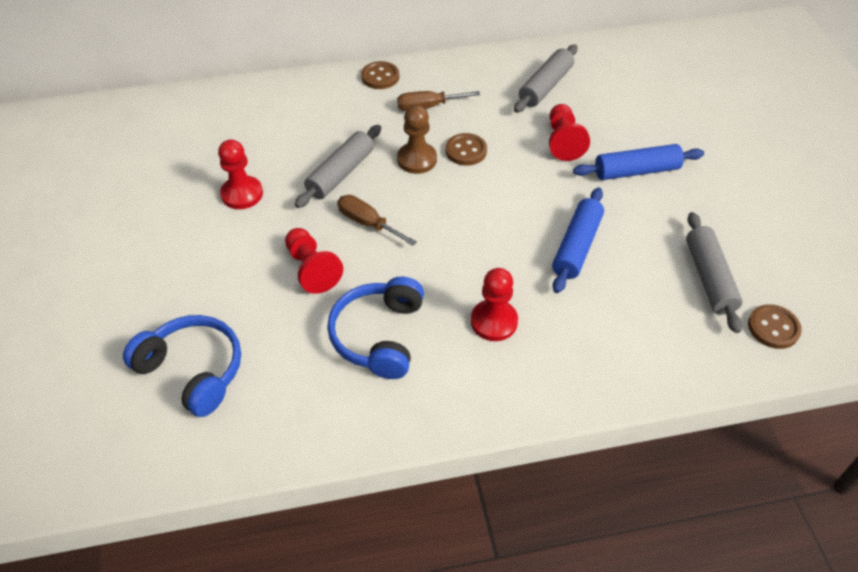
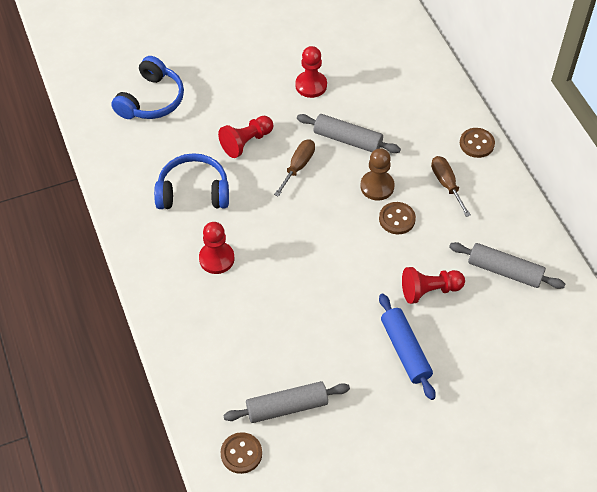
camera: 80 degrees right, 5 degrees up
blue rolling pin [552,187,604,293] -> none

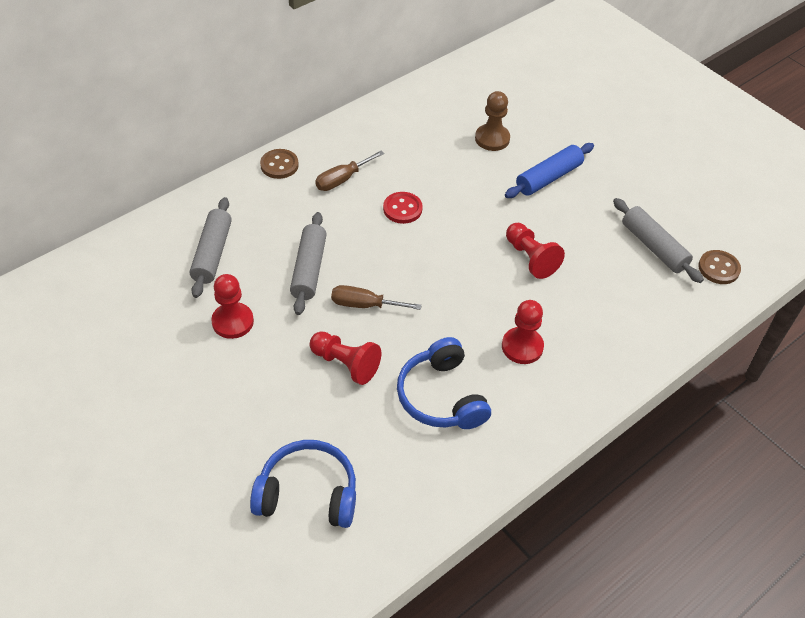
camera: 110 degrees left, 5 degrees down
brown pawn [360,148,395,201] -> brown pawn moved to [475,91,510,151]
brown button [379,202,416,234] -> red button [383,192,423,224]
red pawn [402,267,465,304] -> red pawn moved to [506,223,565,279]
grey rolling pin [449,242,565,289] -> grey rolling pin moved to [190,197,232,298]

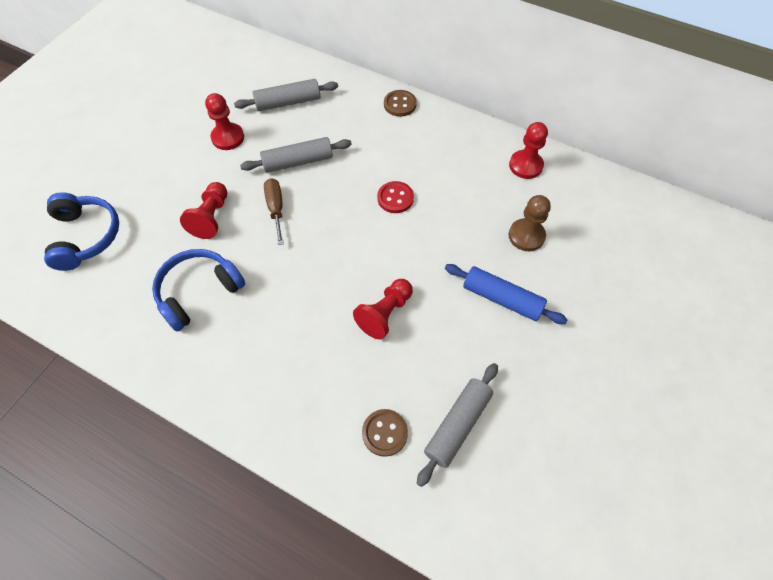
camera: 70 degrees right, 10 degrees up
brown screwdriver [315,151,384,191] -> none
red pawn [502,300,544,364] -> red pawn moved to [509,122,548,179]
brown button [698,250,741,284] -> brown button moved to [362,409,408,457]

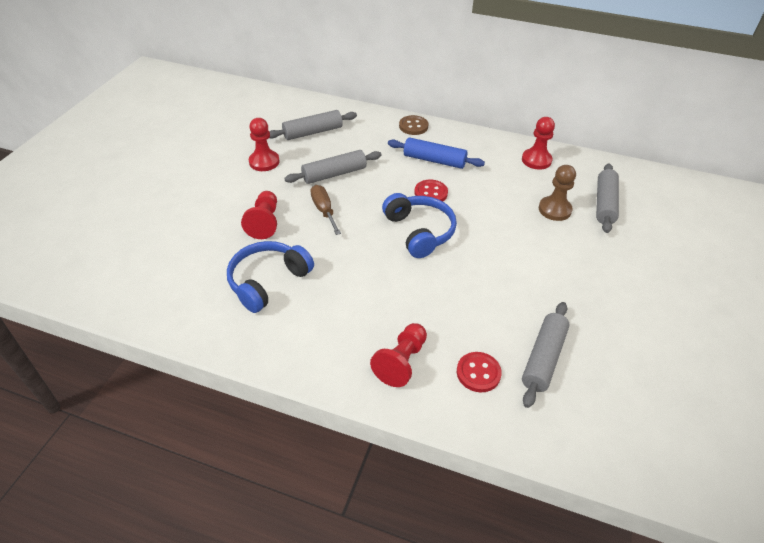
camera: 10 degrees left, 15 degrees down
blue headphones [44,192,119,271] -> blue headphones moved to [382,193,457,258]
red pawn [353,279,413,339] -> red pawn moved to [370,323,427,387]
brown button [362,409,408,457] -> red button [457,352,502,392]
blue rolling pin [445,264,567,324] -> blue rolling pin moved to [388,137,485,169]
none -> grey rolling pin [596,163,619,233]

